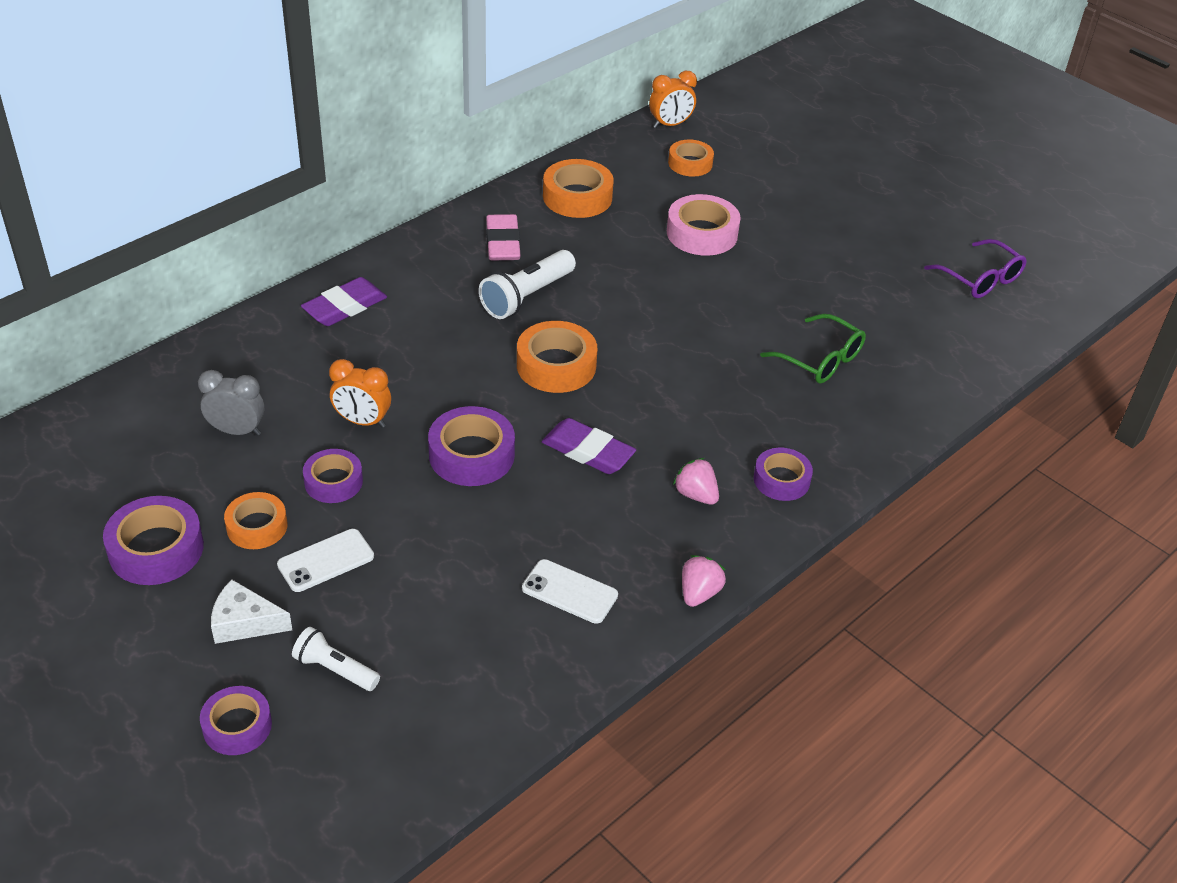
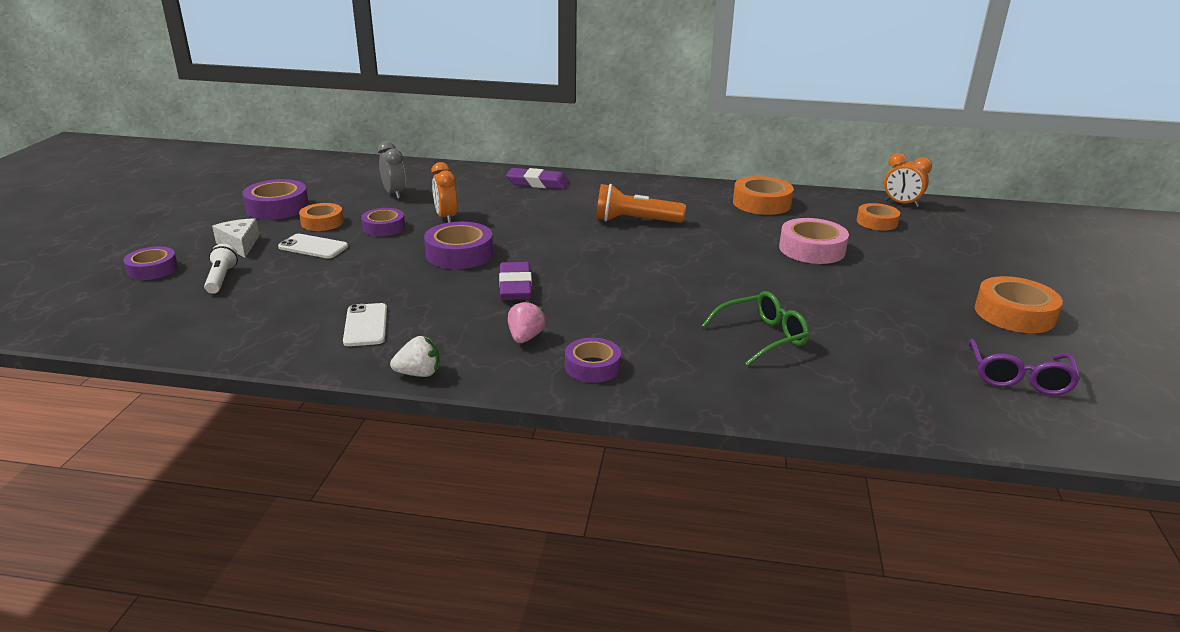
camera: 55 degrees right, 15 degrees down
white flashlight [479,250,576,319] -> orange flashlight [596,184,686,223]
pink eraser [486,214,521,260] -> none
orange tape [517,321,598,393] -> orange tape moved to [975,276,1063,333]
pink strawberry [682,555,726,607] -> white strawberry [390,336,440,377]
green glasses [760,314,866,384] -> green glasses turned 120 degrees counterclockwise [702,291,809,366]

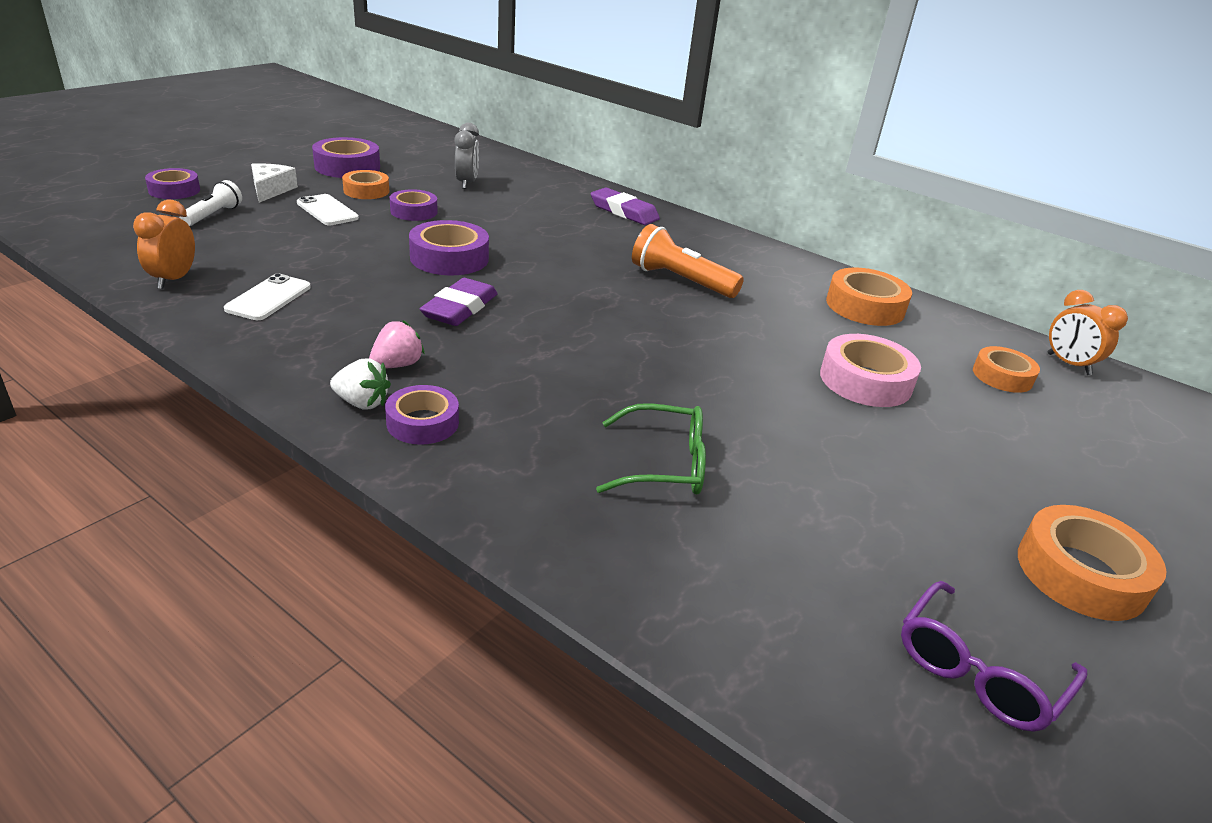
camera: 25 degrees right, 5 degrees up
white strawberry [390,336,440,377] -> white strawberry moved to [330,359,391,410]
orange clock [431,162,457,223] -> orange clock moved to [133,199,195,289]

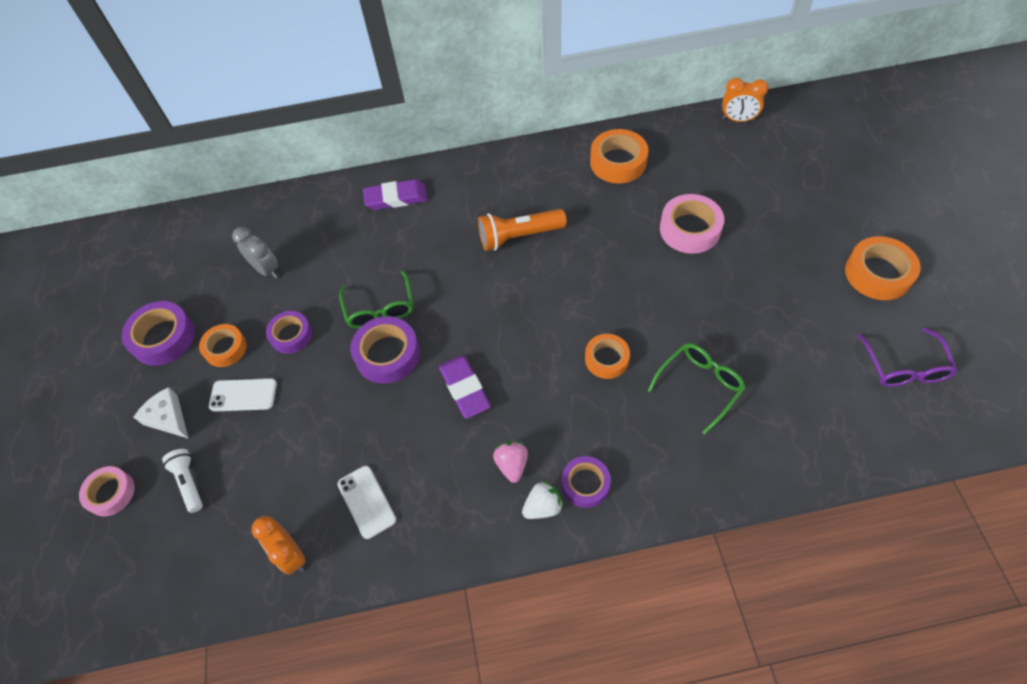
camera: 40 degrees left, 25 degrees up
purple tape [145,168,200,199] -> pink tape [79,466,134,516]
orange tape [973,346,1040,393] -> orange tape moved to [585,334,630,379]
none -> green glasses [339,270,413,329]

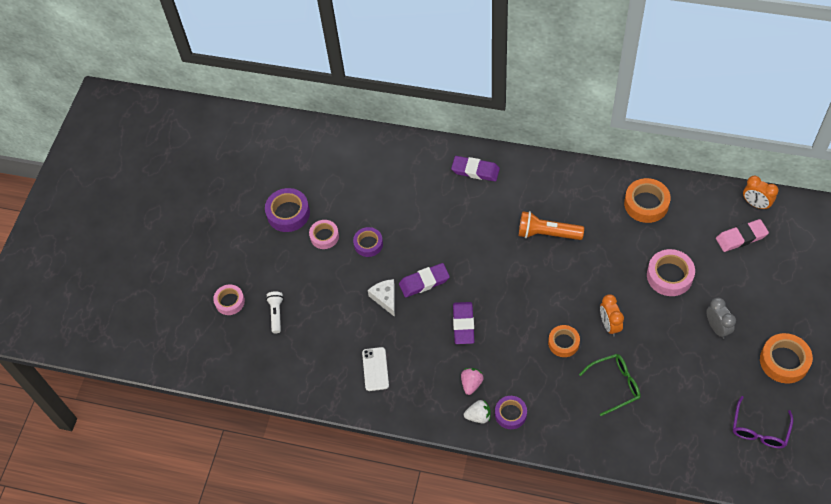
camera: 25 degrees right, 0 degrees up
white cheese [134,387,189,439] -> white cheese moved to [368,279,395,317]
orange tape [199,324,247,367] -> pink tape [309,220,339,249]
white phone [209,378,277,412] -> none
grey clock [232,227,278,279] -> grey clock moved to [706,298,736,339]
orange clock [252,516,305,575] -> orange clock moved to [600,294,624,337]
green glasses [339,270,413,329] -> none
purple tape [350,316,420,384] -> purple eraser [399,263,450,298]
none -> pink eraser [716,219,769,252]

